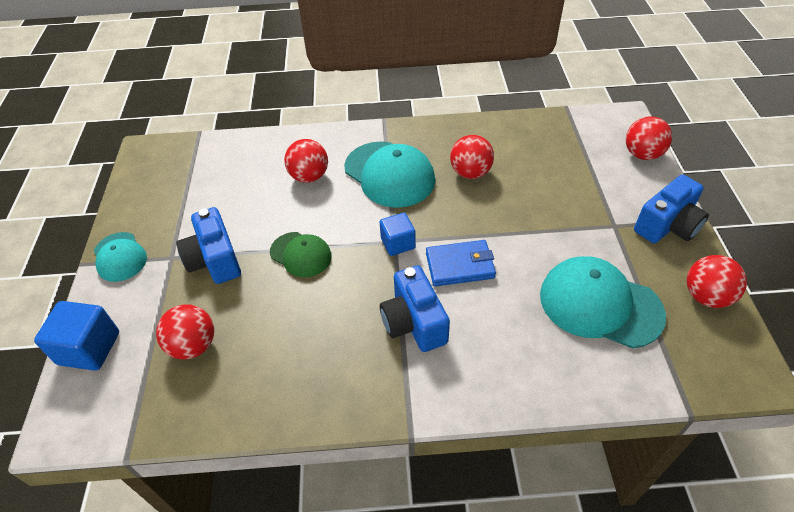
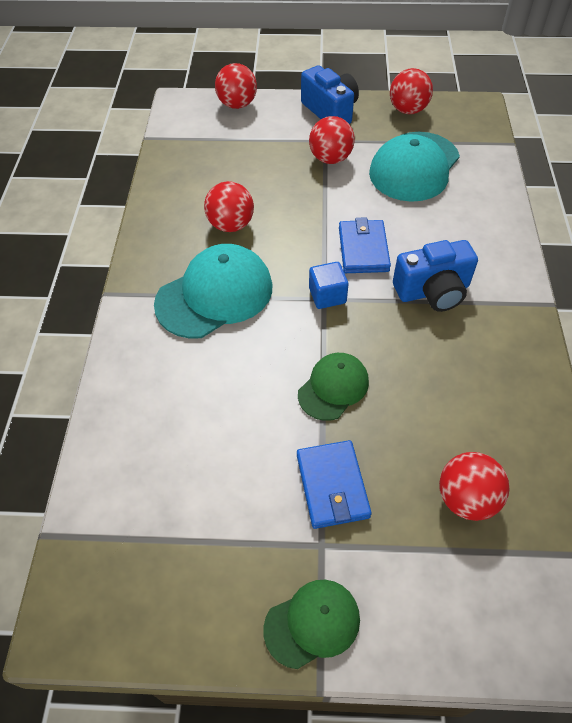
camera: 85 degrees left, 5 degrees up
blue cube [34,301,119,371] -> none
turquoise cap [94,232,147,282] -> green cap [263,580,360,669]
blue camera [176,207,241,284] -> blue wallet [297,440,372,529]
red ball [284,139,328,183] -> red ball moved to [309,116,355,164]

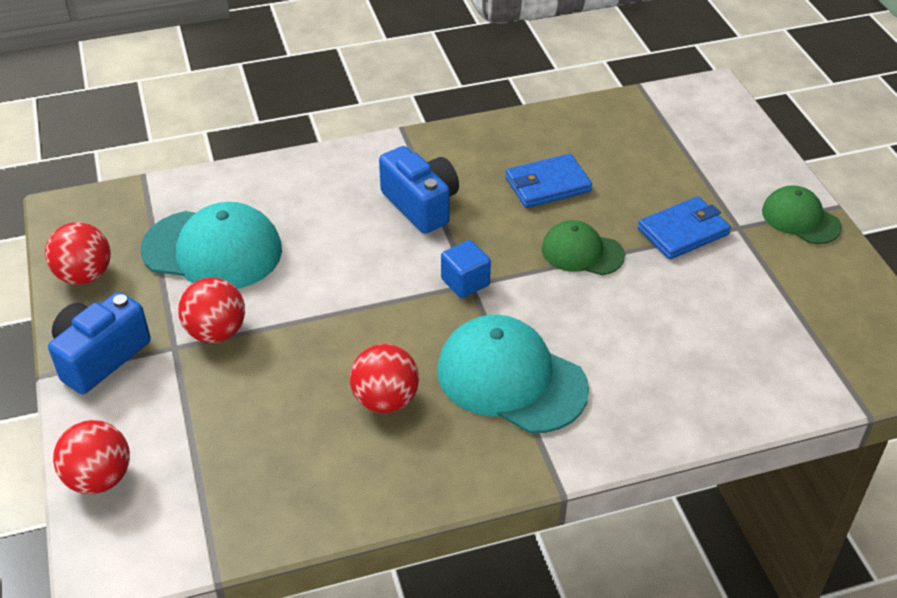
camera: 110 degrees left, 10 degrees down
blue wallet [339,217,391,273] -> blue wallet moved to [506,154,592,208]
red ball [439,452,510,521] -> none

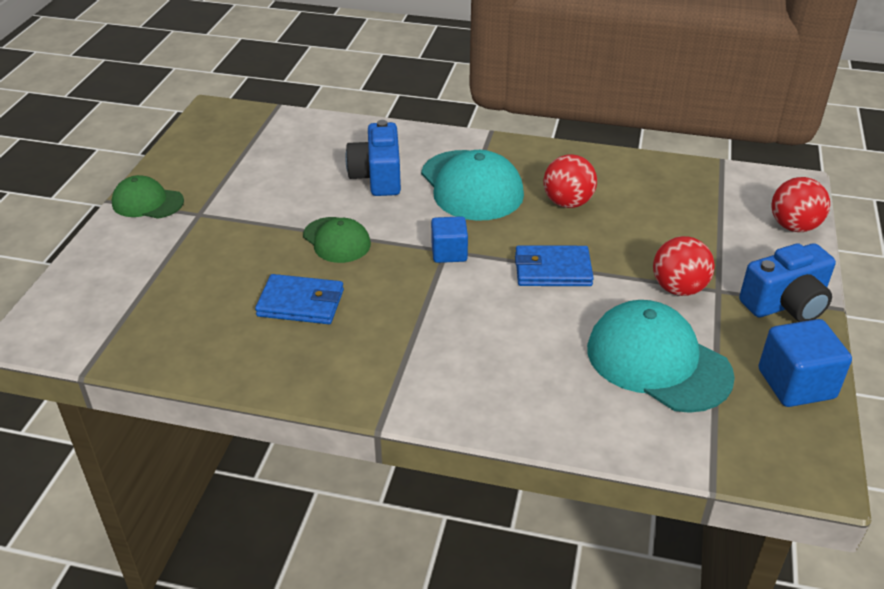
camera: 150 degrees left, 5 degrees down
red ball [45,222,111,284] -> blue cube [758,319,852,407]
blue camera [379,146,459,234] -> blue camera moved to [345,120,401,196]
blue wallet [638,196,731,260] -> blue wallet moved to [515,245,594,286]
green cap [762,185,842,244] -> green cap turned 120 degrees clockwise [112,175,184,219]

